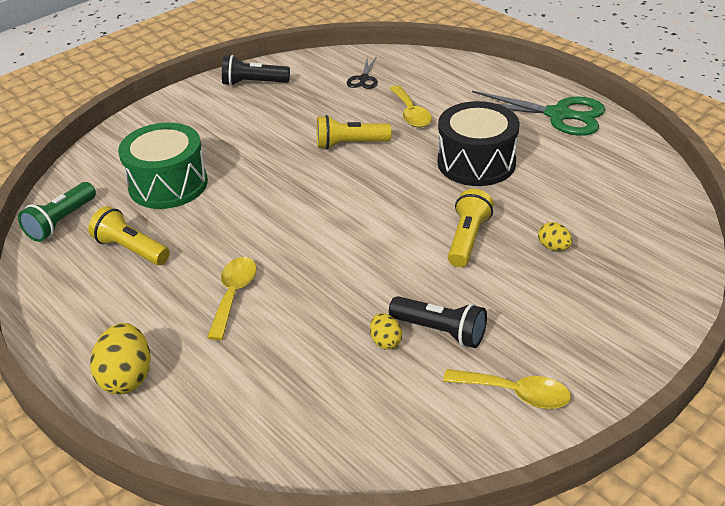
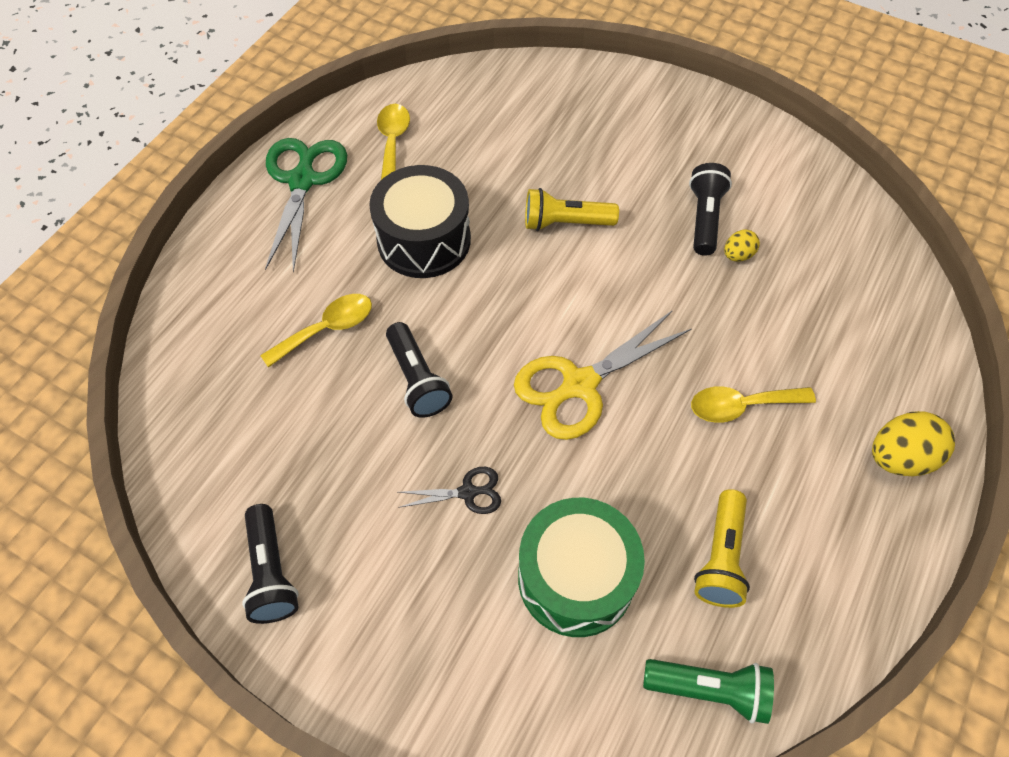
camera: 110 degrees left, 20 degrees up
yellow flashlight [317,115,391,149] -> black flashlight [386,322,452,418]
black scissors [347,57,378,89] -> black scissors moved to [398,467,501,514]
yellow spoon [443,369,571,409] -> yellow spoon moved to [377,104,410,180]
yellow egg [538,222,573,251] -> none
none -> yellow scissors [514,310,692,440]

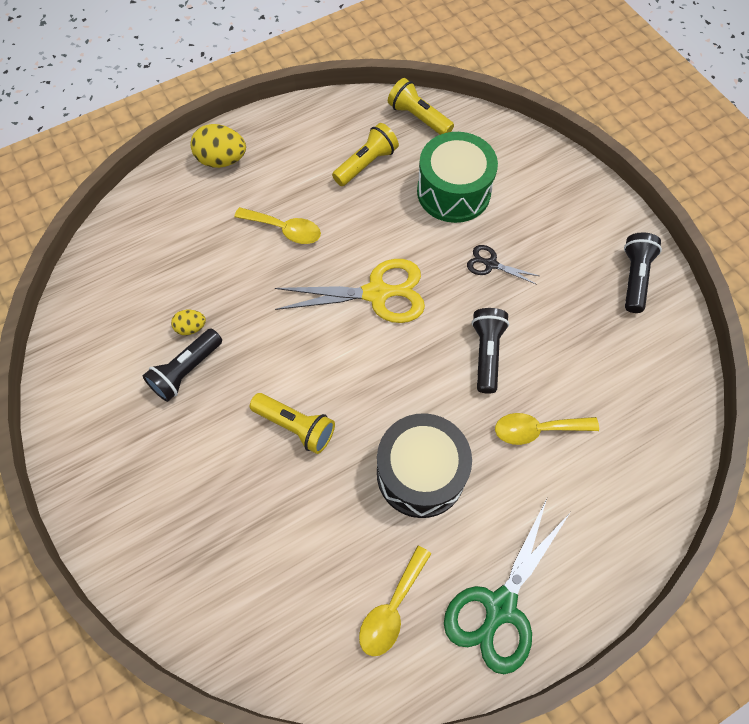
camera: 150 degrees left, 5 degrees up
green flashlight [643,659,774,724] -> yellow flashlight [388,78,454,135]

